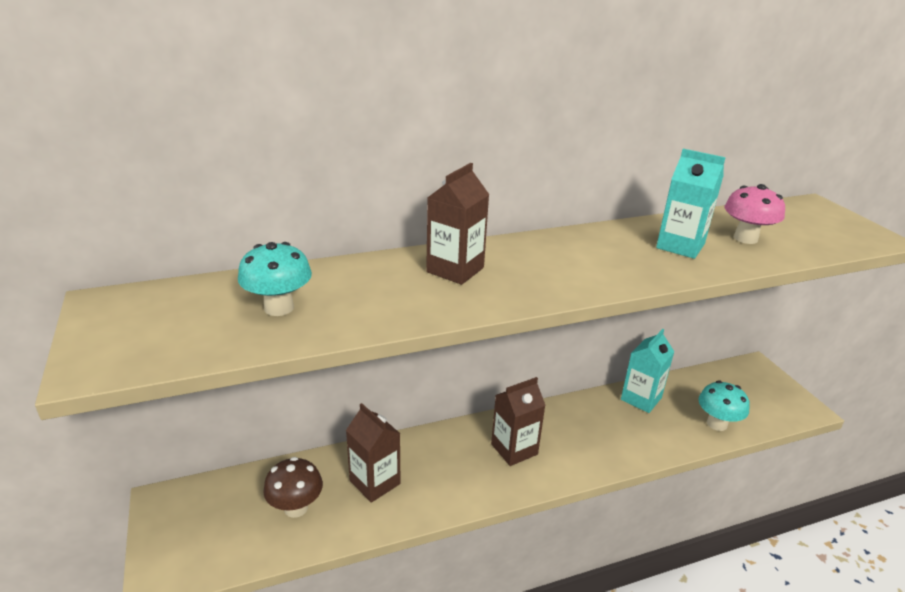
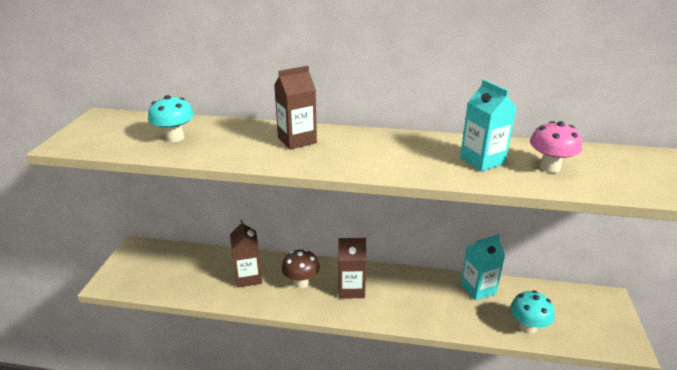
camera: 30 degrees right, 0 degrees up
brown mushroom [263,457,323,518] -> brown mushroom moved to [282,249,320,288]

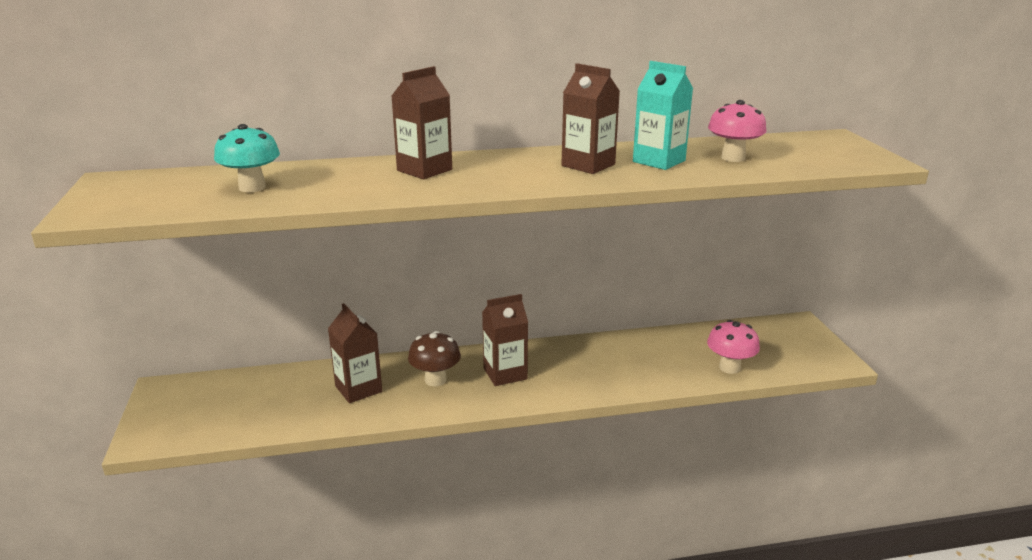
camera: 20 degrees left, 5 degrees down
turquoise carton [461,234,505,301] -> none
turquoise mushroom [510,290,555,334] -> pink mushroom [707,320,760,374]
none -> brown carton [561,63,620,174]

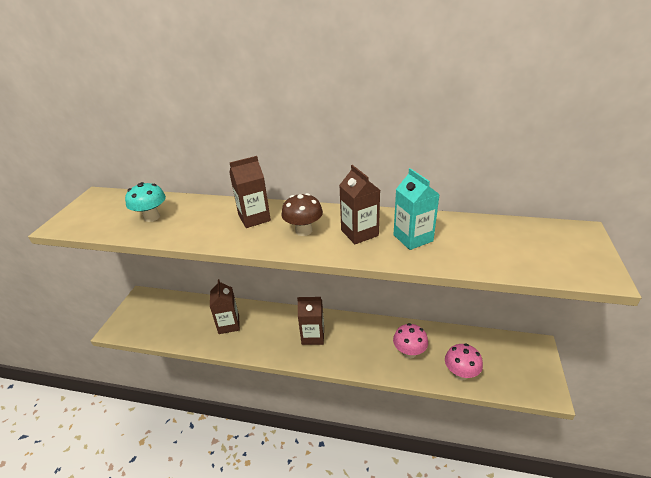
camera: 25 degrees right, 10 degrees up
brown mushroom [408,331,461,386] -> brown mushroom moved to [281,193,323,236]
pink mushroom [708,100,767,162] -> pink mushroom moved to [393,323,428,359]

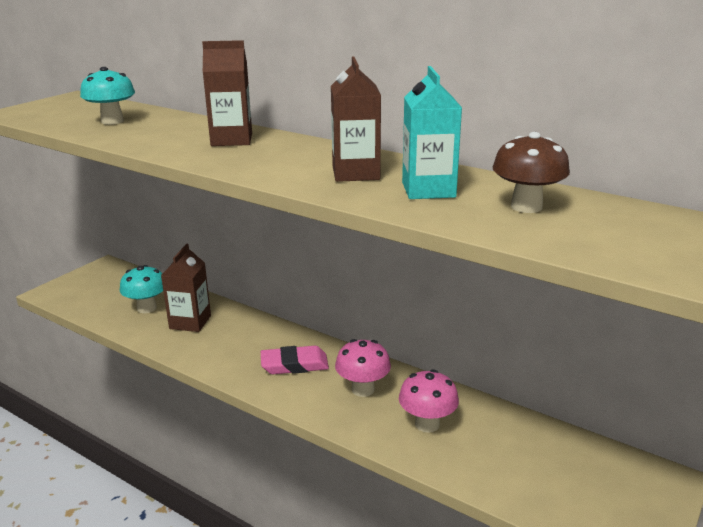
camera: 20 degrees right, 10 degrees down
brown mushroom [281,193,323,236] -> brown mushroom moved to [493,132,570,213]
brown carton [297,297,324,345] -> pink eraser [261,346,329,374]
pink mushroom [445,343,483,380] -> pink mushroom moved to [335,339,391,397]
none -> turquoise mushroom [120,265,163,313]

